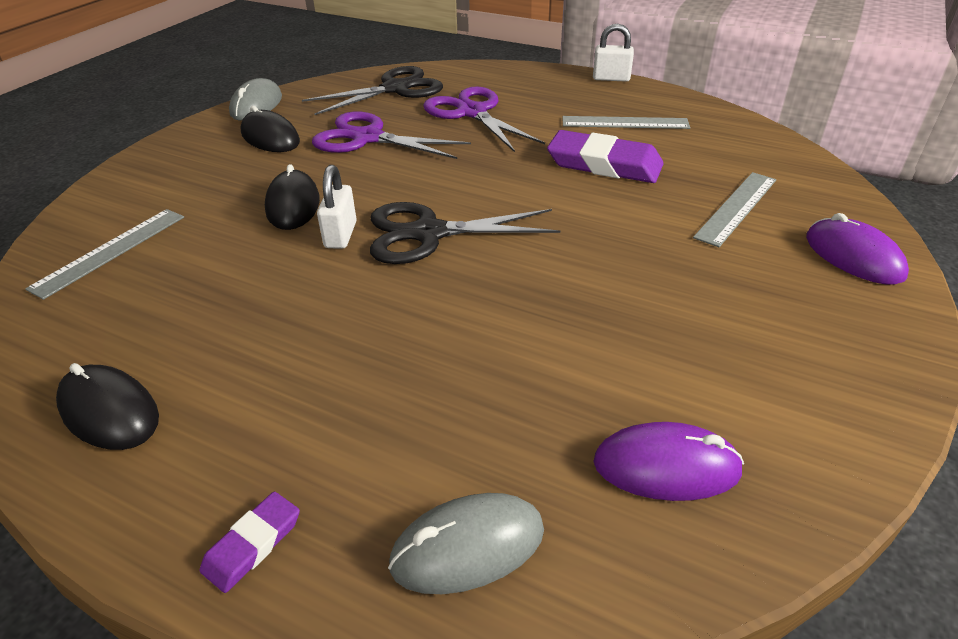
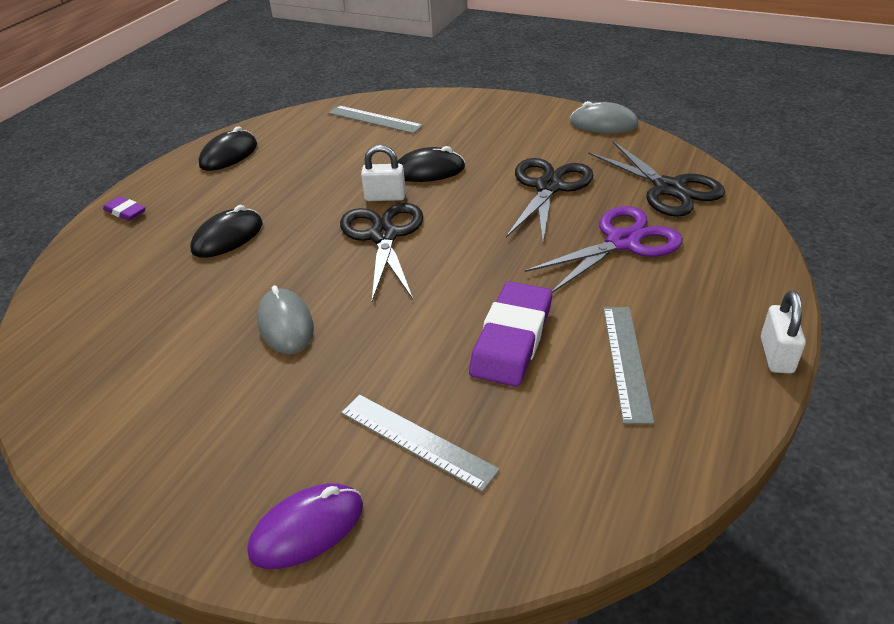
camera: 90 degrees right, 0 degrees up
black mouse [240,106,300,152] -> black mouse moved to [190,205,263,258]
purple scissors [312,112,471,159] -> black scissors [506,158,594,242]
grey mouse [388,493,544,594] -> grey mouse moved to [257,285,314,354]
purple mouse [593,422,744,501] -> none

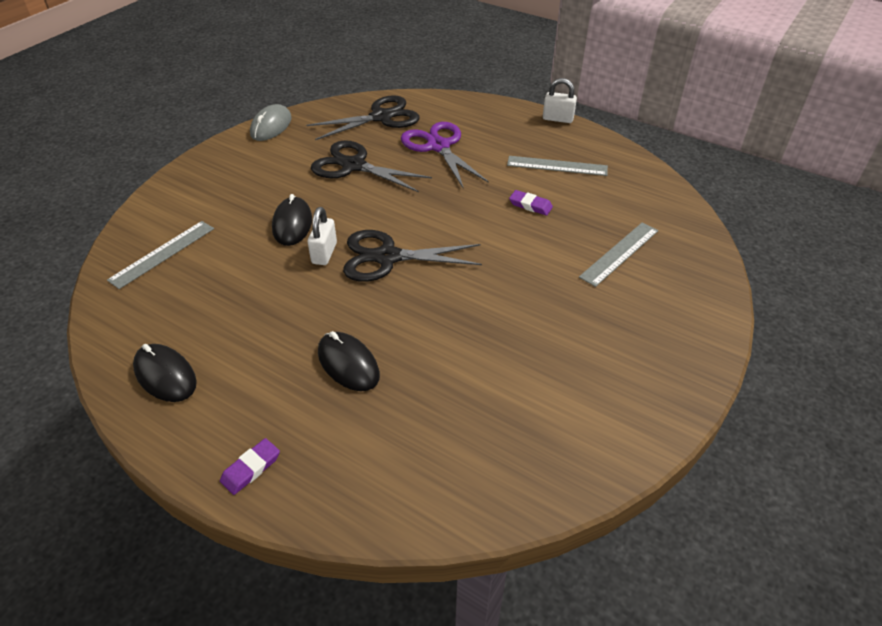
camera: 85 degrees left, 5 degrees up
purple mouse [247,483,363,569] -> none
grey mouse [257,285,314,354] -> none
purple eraser [469,281,552,387] -> purple eraser [509,190,553,216], size x0.49

